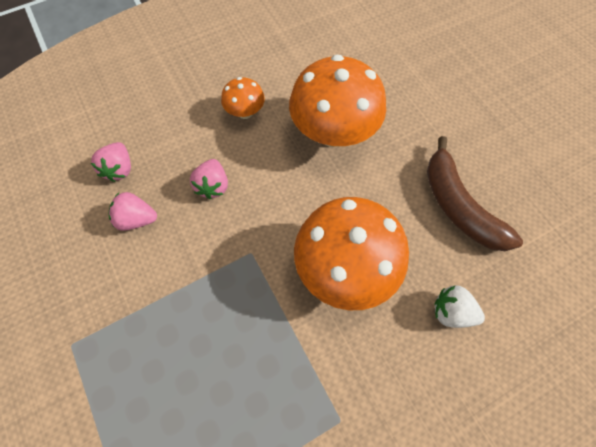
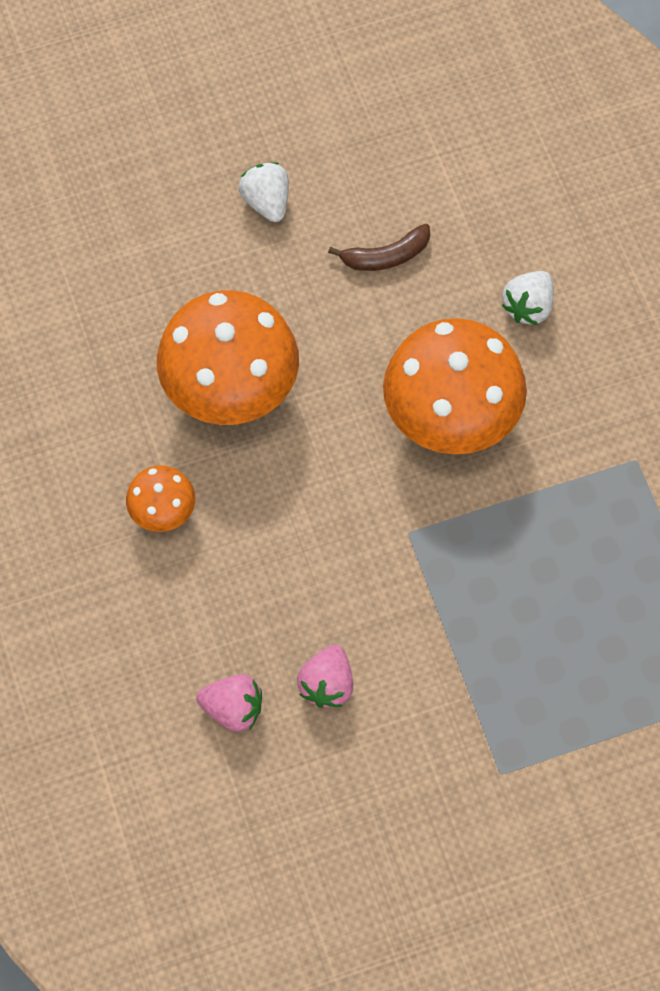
camera: 80 degrees left, 0 degrees up
pink strawberry [190,159,228,199] -> none
brown banana [427,136,523,251] -> brown banana [328,223,430,271], size x0.56
none -> white strawberry [239,162,289,222]

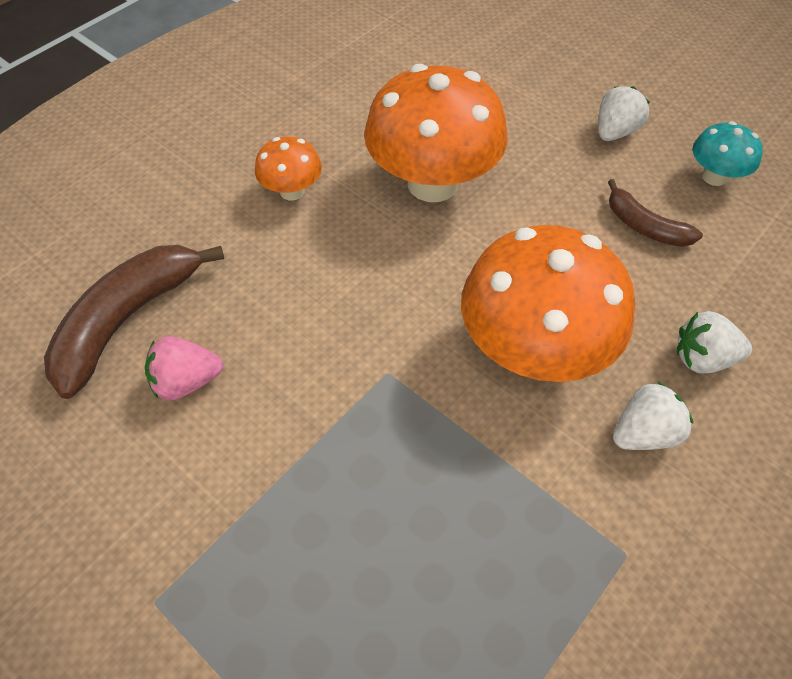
camera: 60 degrees right, 10 degrees down
pink strawberry [196,674,262,732] -> brown banana [44,245,224,399]
none -> white strawberry [613,381,693,450]
none -> turquoise mushroom [693,121,763,186]

